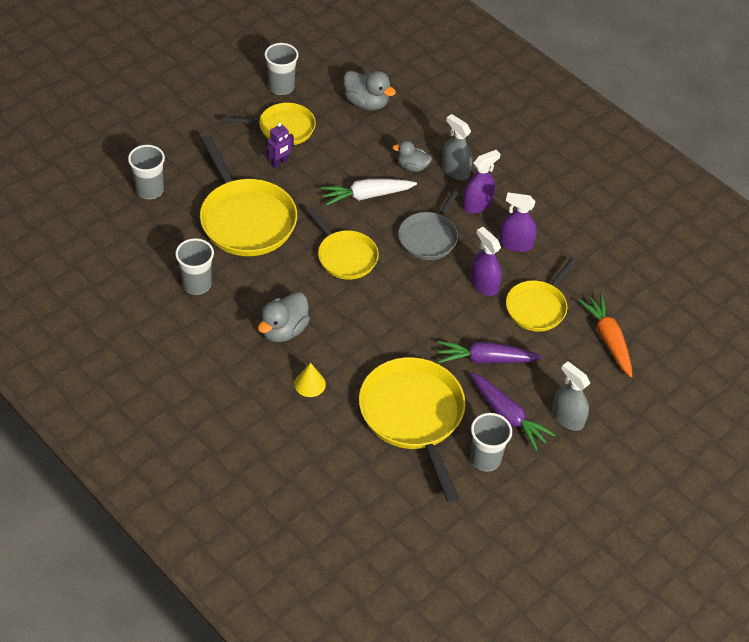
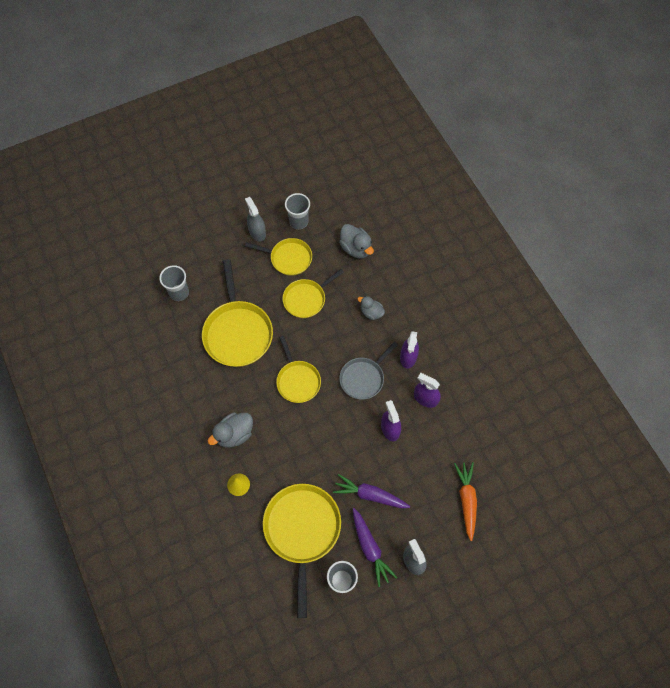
camera: 20 degrees right, 15 degrees up
grey cup [175,238,214,295] -> none
purple robot [267,123,294,168] -> none
white carrot [321,179,417,206] -> none
grey spray bottle [442,114,472,180] -> grey spray bottle moved to [245,197,266,242]
purple spray bottle [462,150,500,213] -> purple spray bottle turned 120 degrees clockwise [400,331,419,369]
yellow pan [506,258,577,332] -> yellow pan moved to [283,269,344,318]

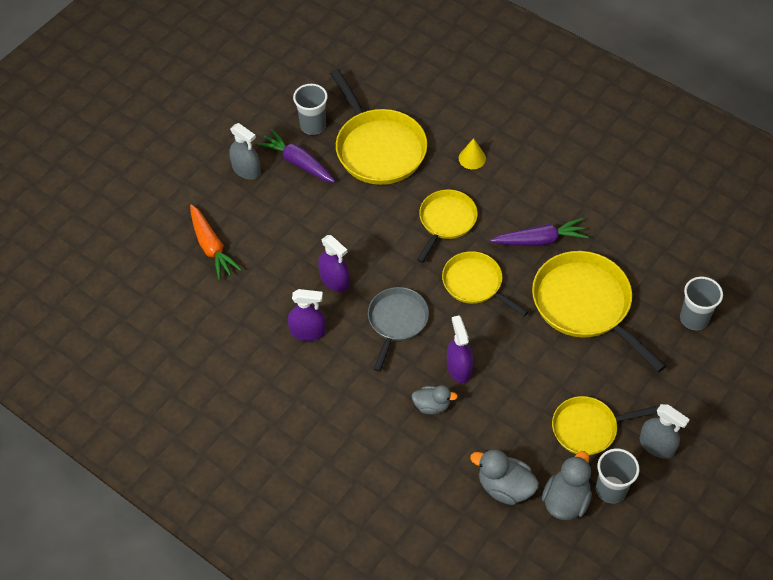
camera: 155 degrees right, 10 degrees down
grey duck [208,413,253,448] -> grey duck moved to [542,451,592,520]
yellow pan [283,269,344,318] -> yellow pan moved to [417,190,478,263]
purple carrot [333,474,410,508] -> purple carrot moved to [490,218,589,246]
purple spray bottle [400,331,419,369] -> purple spray bottle moved to [447,315,473,383]

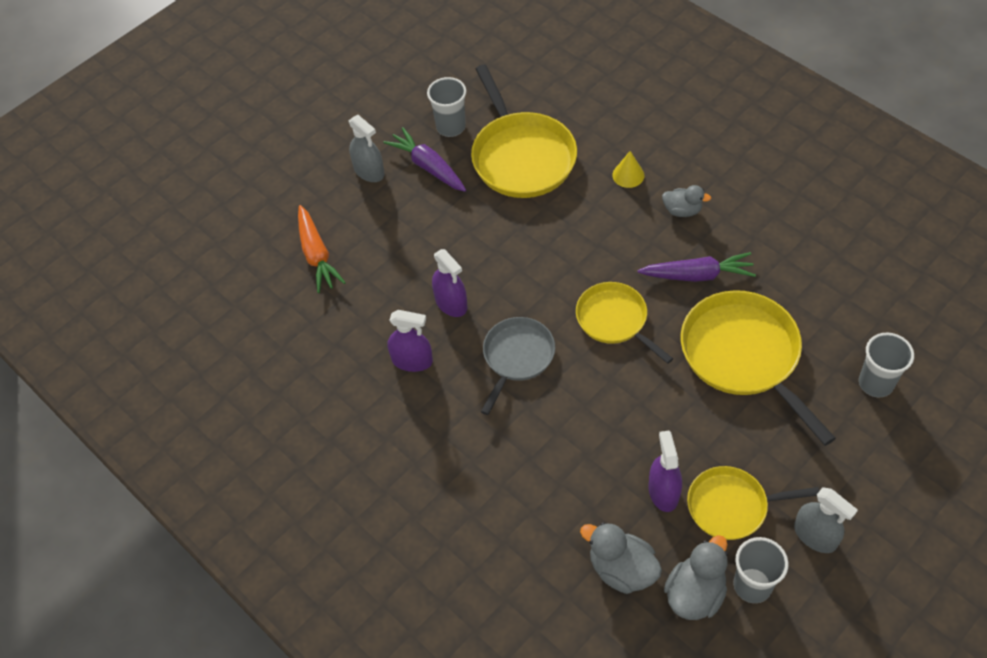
camera: 10 degrees right, 0 degrees up
grey duck [412,385,458,415] -> grey duck moved to [662,185,711,217]
yellow pan [417,190,478,263] -> none
purple spray bottle [447,315,473,383] -> purple spray bottle moved to [649,431,682,512]

